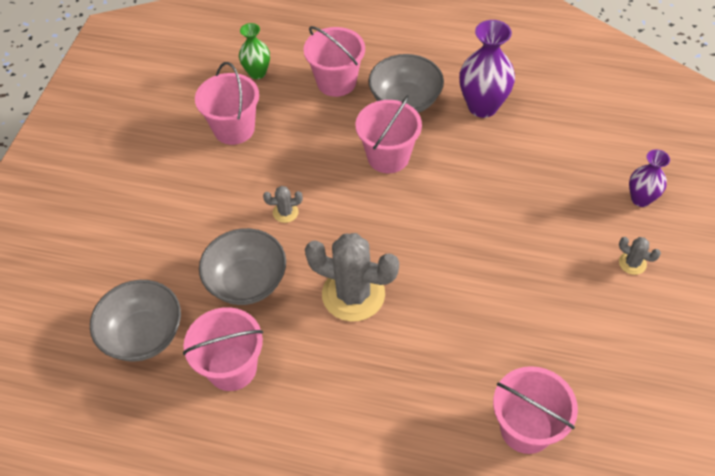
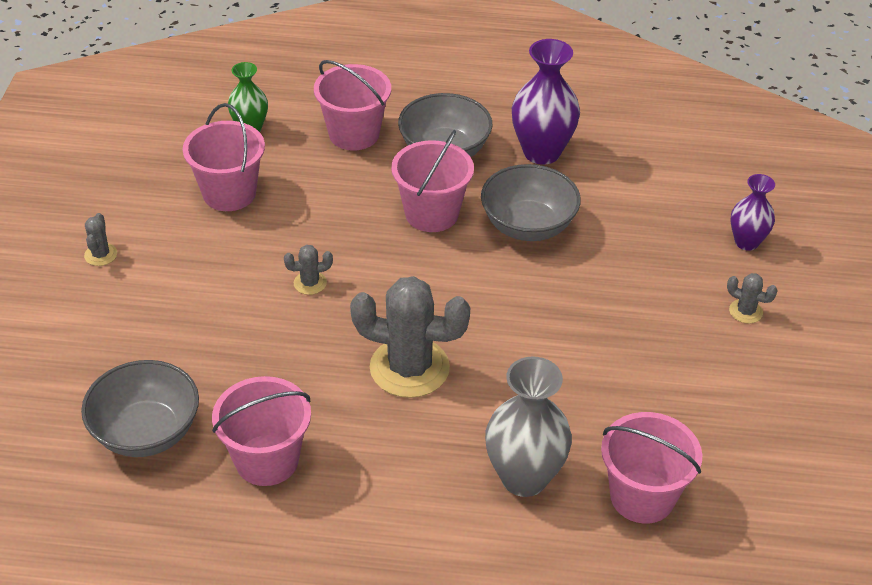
camera: 10 degrees left, 10 degrees down
grey bowl [199,228,286,305] -> grey bowl moved to [481,164,581,241]
none -> grey cactus [84,213,117,266]
none -> grey vase [485,356,572,497]

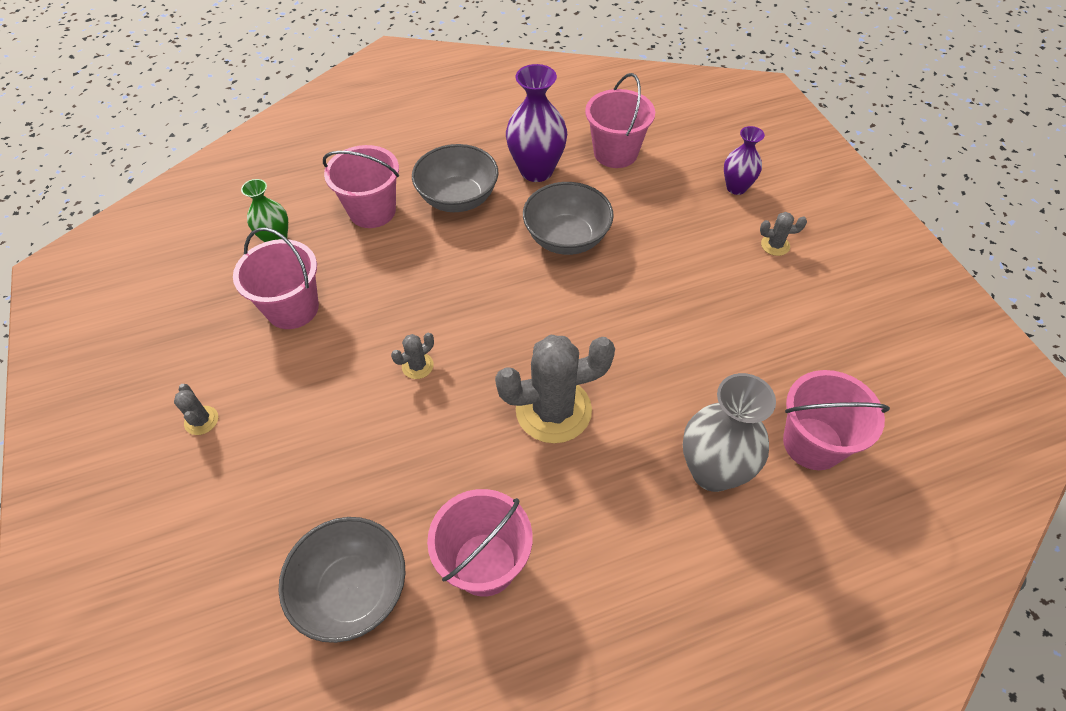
camera: 25 degrees left, 10 degrees up
pink bucket [391,130,474,232] -> pink bucket moved to [585,73,655,168]

